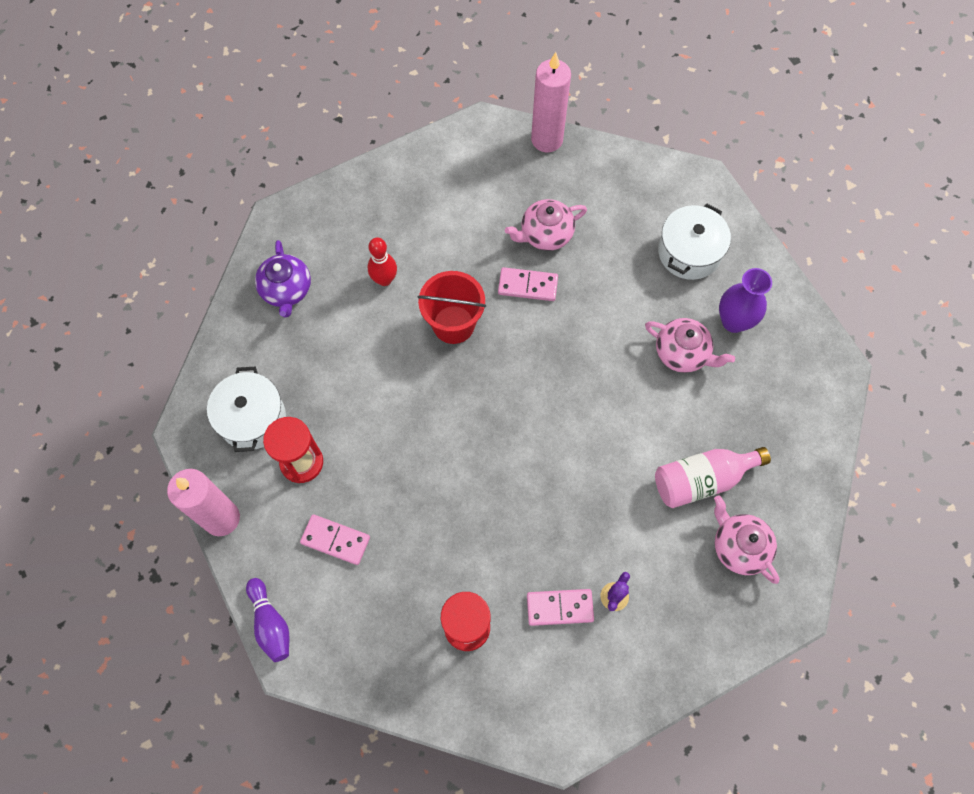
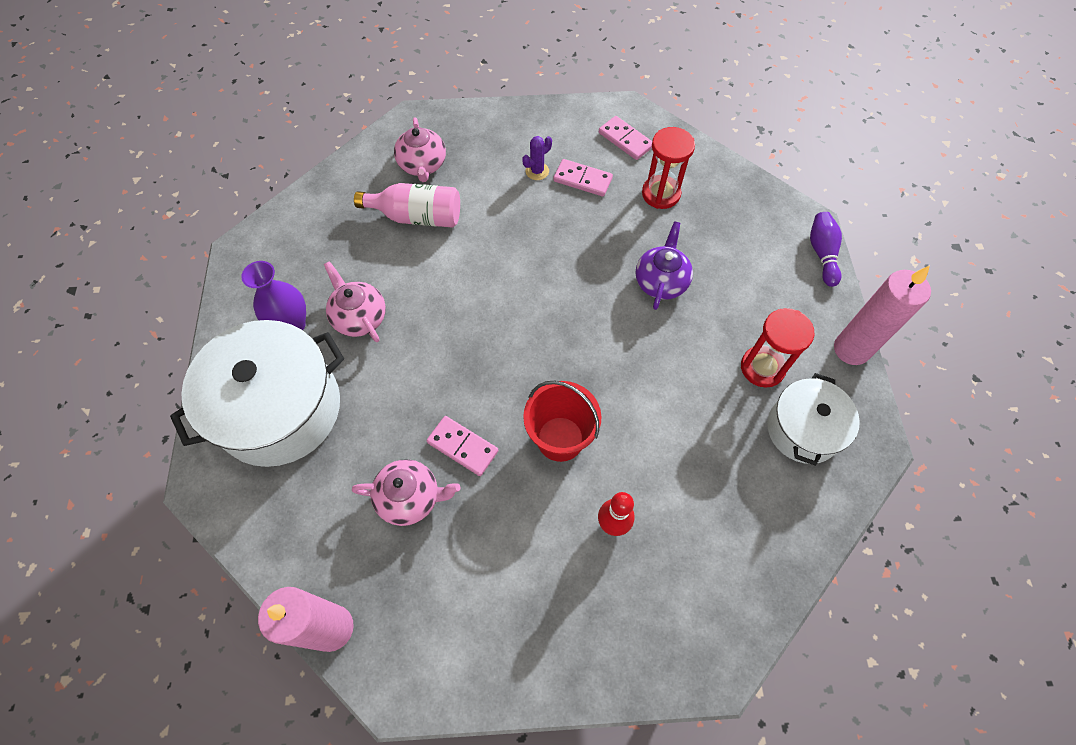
camera: 155 degrees left, 5 degrees down
purple teapot [255,240,311,318] -> purple teapot moved to [636,221,693,310]
pink domino [300,514,370,565] -> pink domino moved to [599,116,652,160]
white pot [658,203,731,280] -> white pot [170,320,344,467], size x1.71

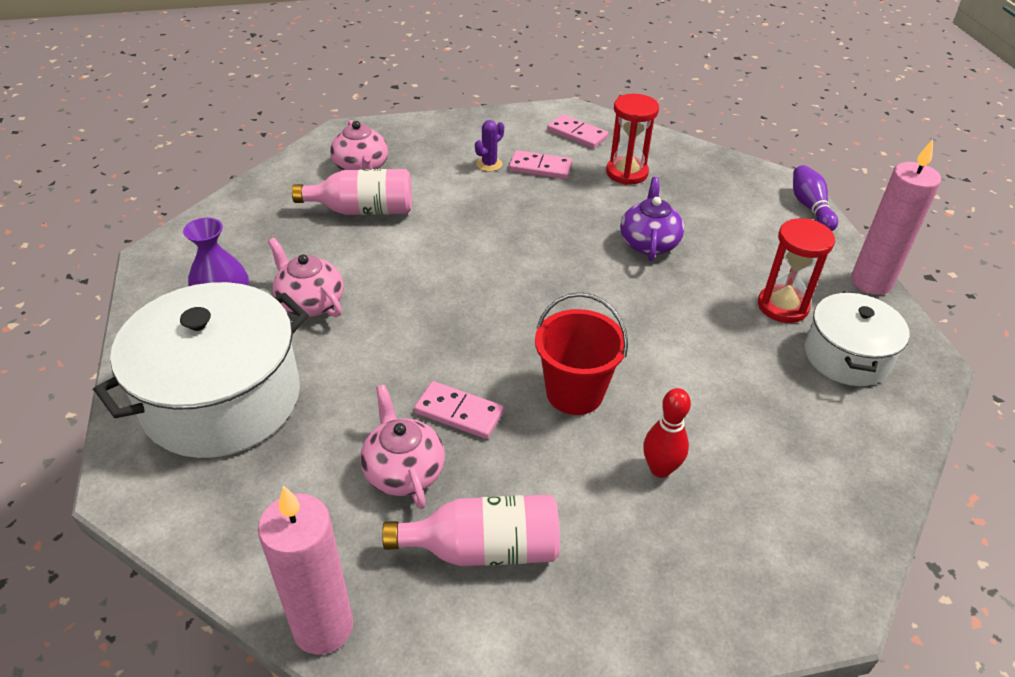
camera: 10 degrees left, 20 degrees down
pink teapot [352,459,460,526] -> pink teapot turned 105 degrees counterclockwise [360,385,445,509]
none -> pink bottle [382,494,560,566]

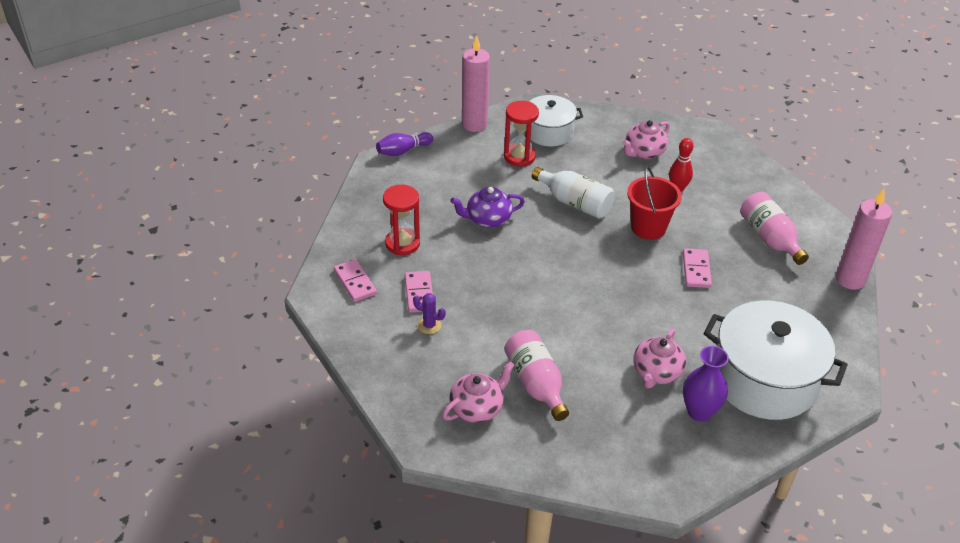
camera: 110 degrees left, 0 degrees up
pink teapot [360,385,445,509] -> pink teapot moved to [622,120,670,159]
pink domino [547,114,608,149] -> pink domino turned 45 degrees counterclockwise [334,259,377,302]
none -> white bottle [532,167,615,219]

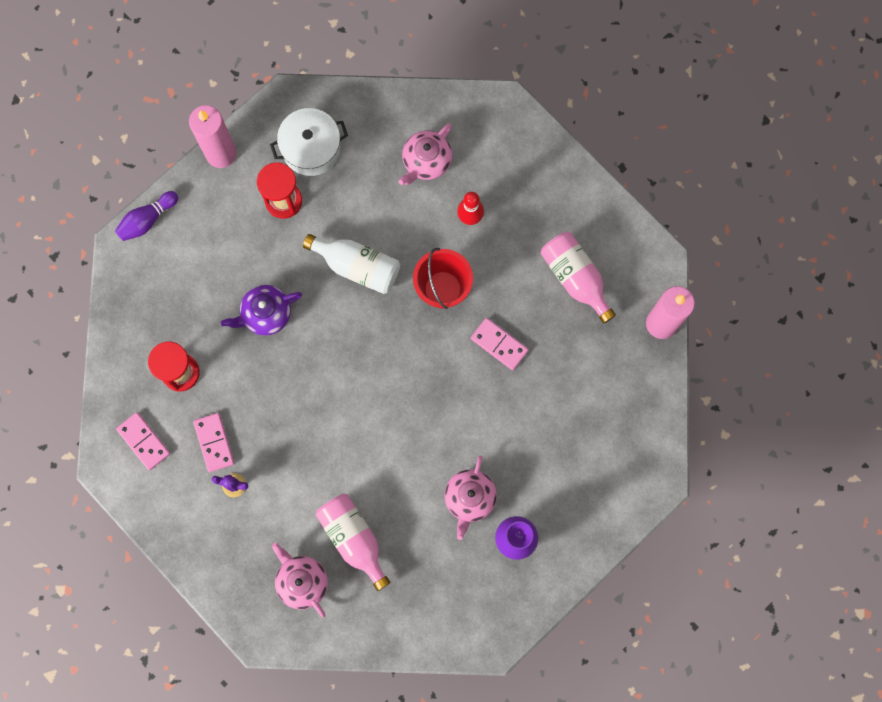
camera: 10 degrees left, 35 degrees up
pink teapot [442,361,515,423] -> pink teapot turned 75 degrees counterclockwise [272,542,328,618]
pink domino [683,248,712,288] -> pink domino turned 45 degrees counterclockwise [471,318,529,370]
white pot [704,300,848,420] -> none

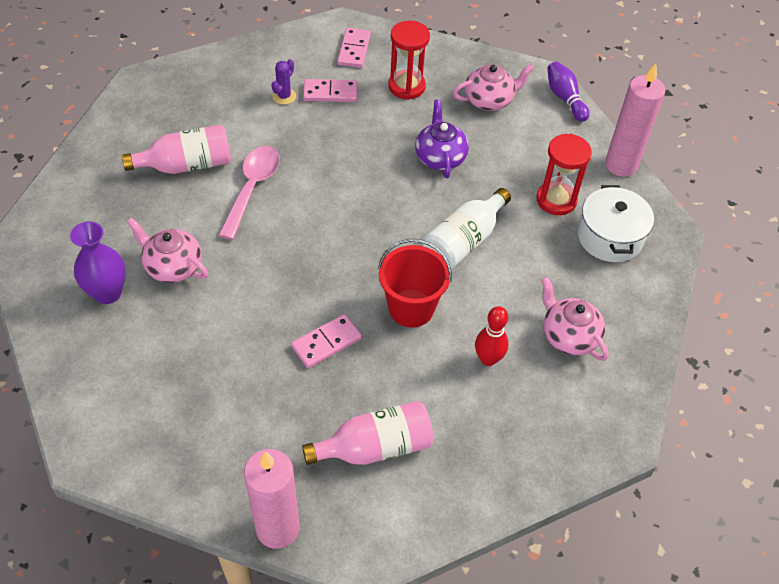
camera: 105 degrees right, 25 degrees down
pink domino [116,412,170,470] -> pink domino turned 60 degrees counterclockwise [337,28,371,68]
pink teapot [272,542,328,618] -> pink teapot moved to [453,64,534,111]
none -> pink spoon [218,146,280,240]

